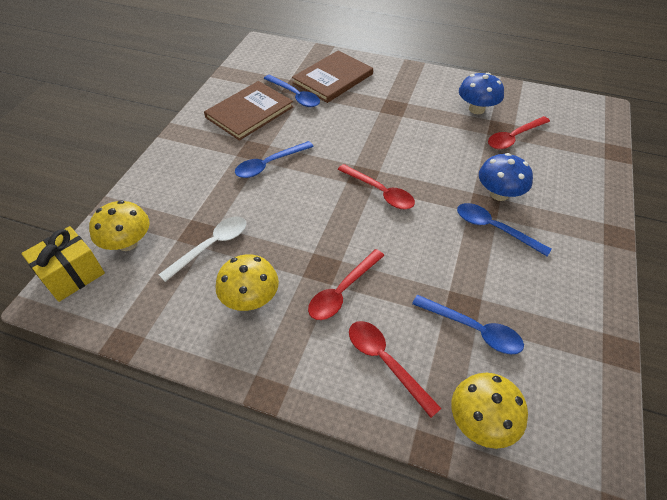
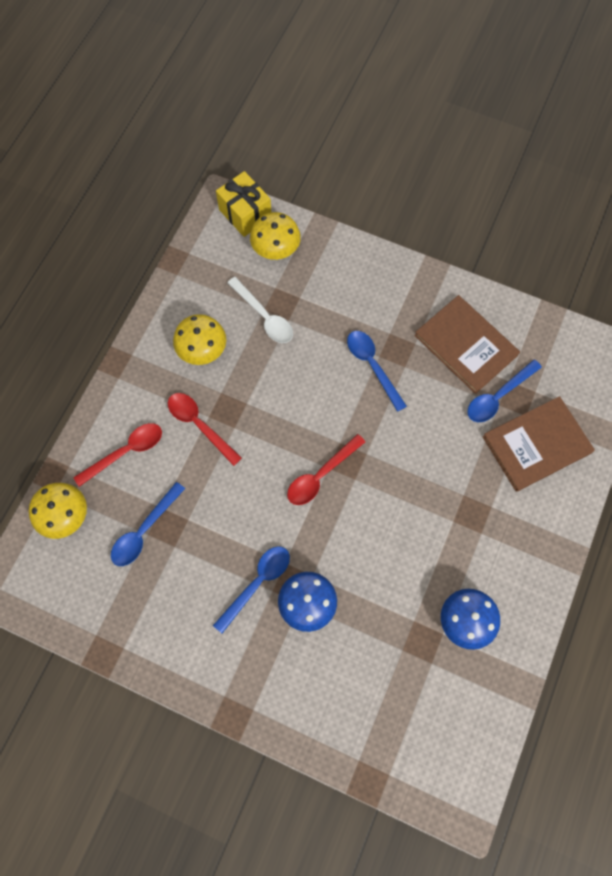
camera: 95 degrees right, 20 degrees up
brown book [292,51,373,103] -> brown book turned 75 degrees counterclockwise [482,396,595,492]
red spoon [488,116,550,149] -> none

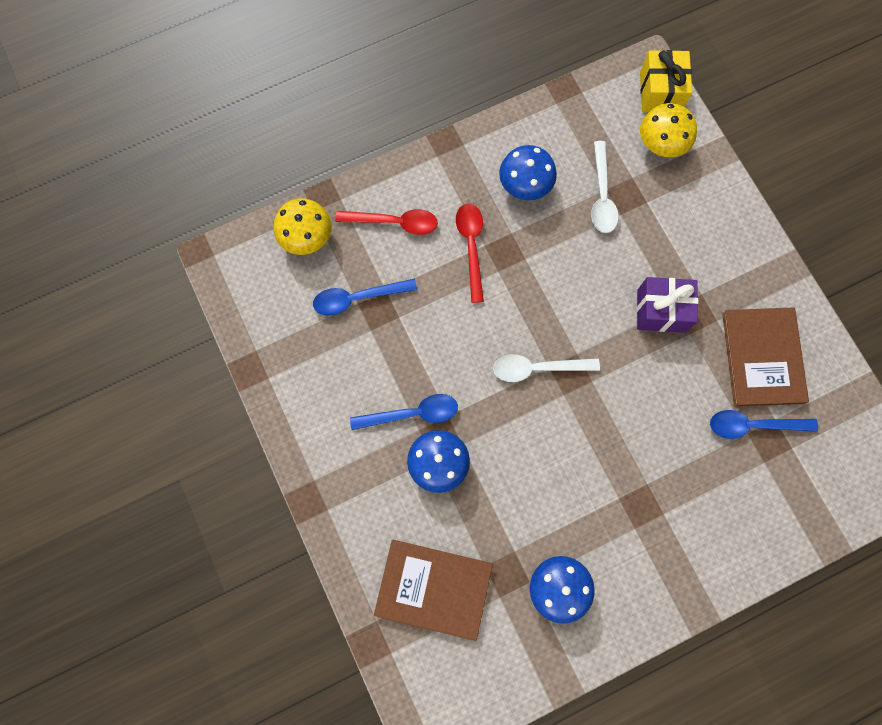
camera: 40 degrees right, 5 degrees up
yellow mushroom [173,314,226,365] -> blue mushroom [499,145,557,200]
red spoon [287,434,365,505] -> white spoon [493,354,600,382]
blue spoon [347,331,407,412] -> purple gift [637,277,698,333]
brown book [482,396,595,492] -> brown book moved to [374,540,493,641]

